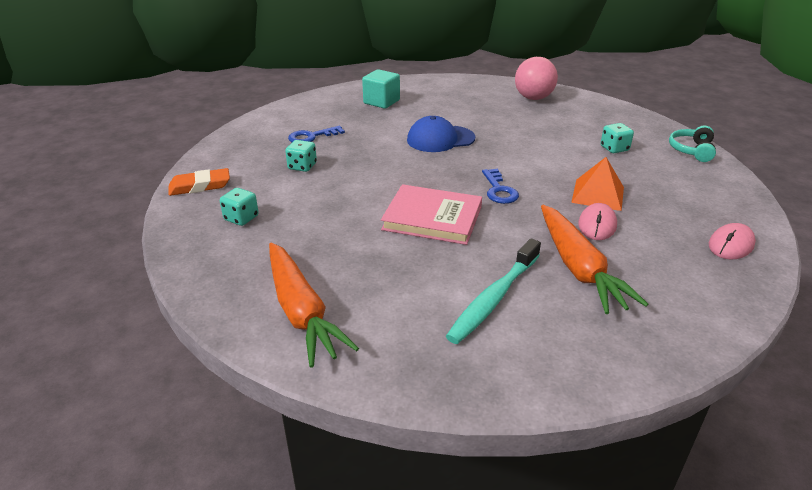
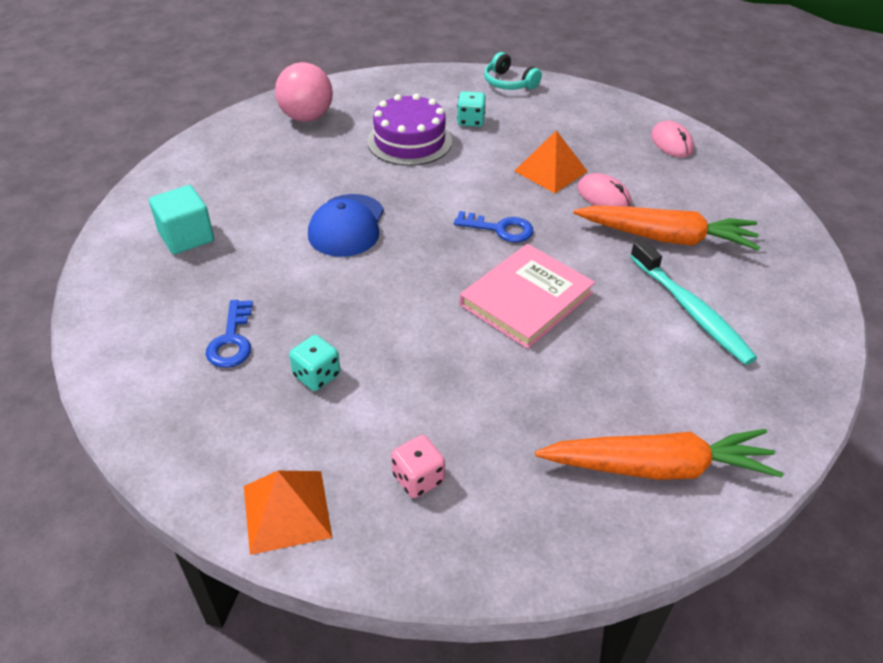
camera: 65 degrees left, 10 degrees up
orange eraser [168,168,230,196] -> orange pyramid [244,471,332,555]
turquoise dice [220,188,259,226] -> pink dice [391,435,445,498]
none -> purple cake [367,94,452,166]

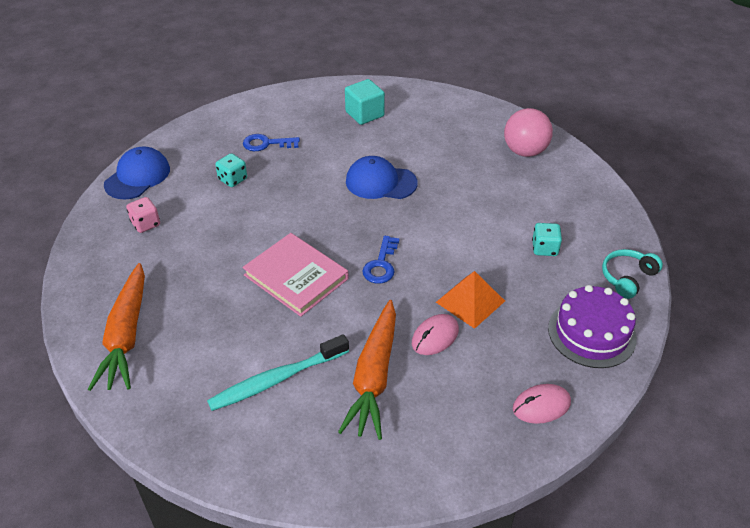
camera: 90 degrees right, 0 degrees up
orange pyramid [244,471,332,555] -> blue cap [104,147,170,199]
purple cake [367,94,452,166] -> purple cake moved to [548,285,637,368]

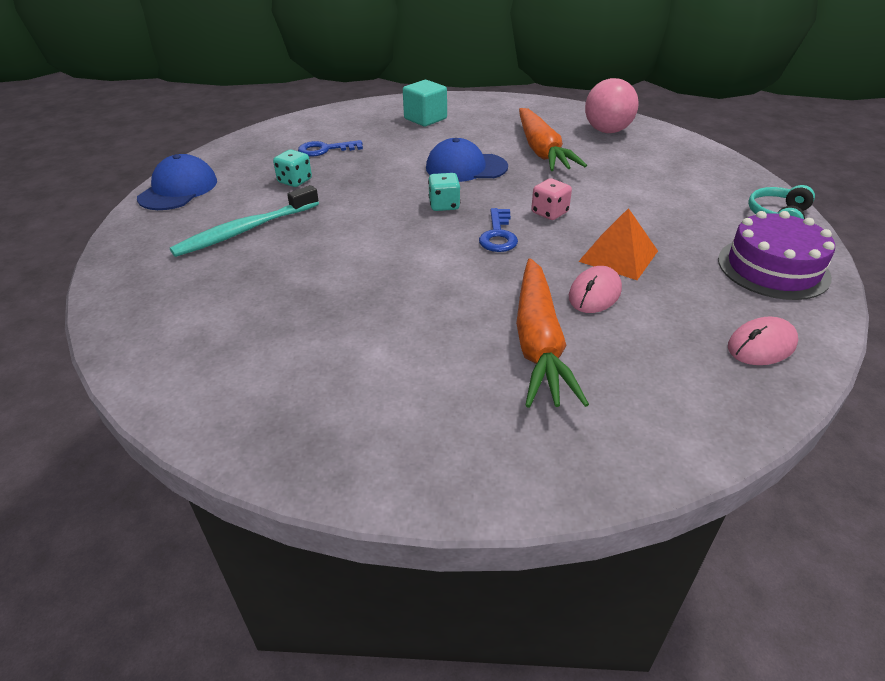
camera: 10 degrees left, 5 degrees down
orange carrot [88,263,145,391] -> orange carrot moved to [519,108,587,171]
pink dice [126,197,160,233] -> pink dice moved to [531,178,572,220]
turquoise toothbrush [207,334,349,411] -> turquoise toothbrush moved to [170,185,319,257]
pink book [242,233,349,317] -> none
turquoise dice [532,223,562,256] -> turquoise dice moved to [428,173,460,211]

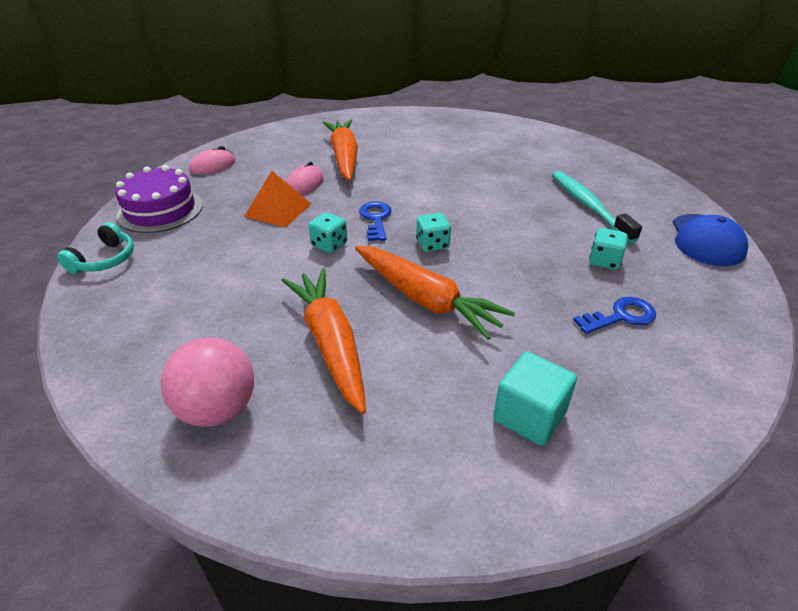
camera: 170 degrees right, 0 degrees up
turquoise toothbrush [170,185,319,257] -> turquoise toothbrush turned 60 degrees counterclockwise [552,171,642,243]
blue cap [426,138,508,182] -> orange carrot [355,246,515,340]
pink dice [531,178,572,220] -> turquoise dice [309,212,347,253]

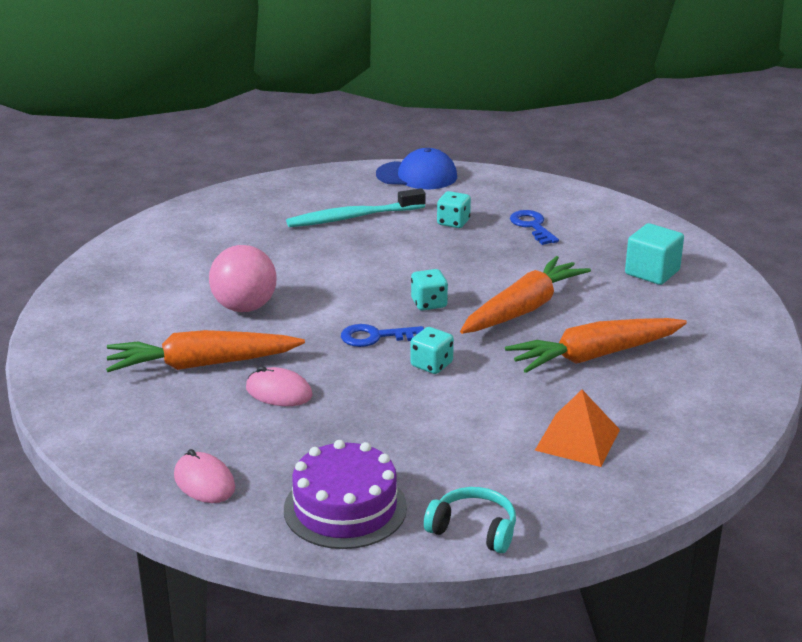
camera: 90 degrees left, 10 degrees down
pink ball [161,337,254,427] -> pink ball moved to [209,245,277,312]
orange pyramid [244,171,311,227] -> orange pyramid moved to [535,390,620,467]

